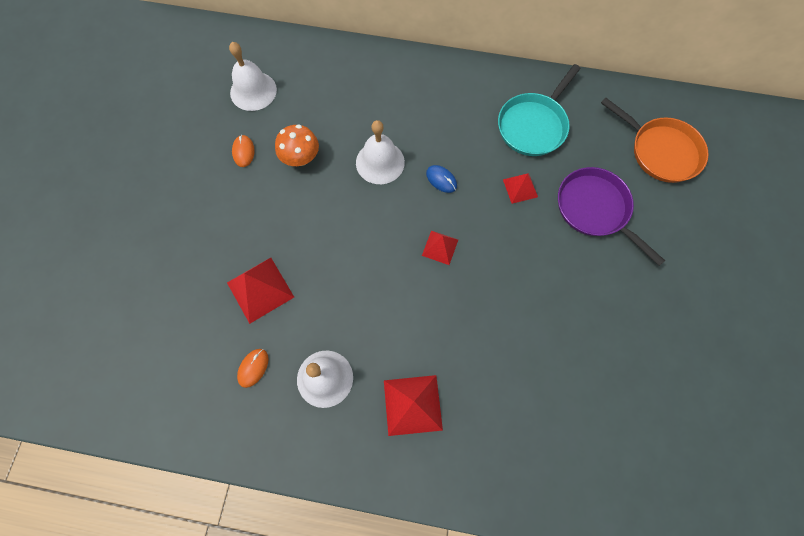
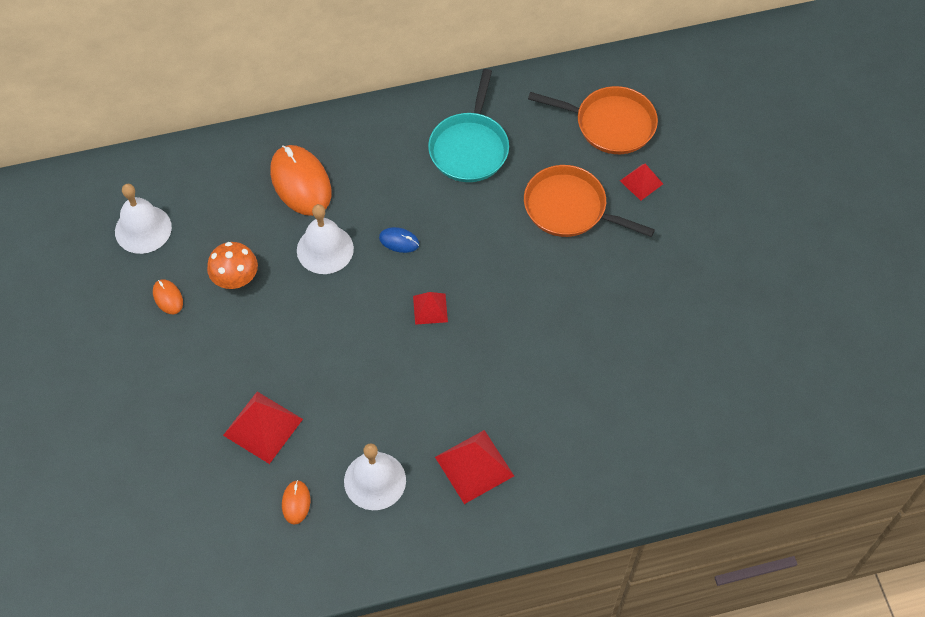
camera: 25 degrees left, 10 degrees down
red pyramid [503,173,538,204] -> red pyramid moved to [620,164,663,201]
purple pan [558,167,665,266] -> orange pan [524,165,655,237]
none -> orange mouse [270,145,331,216]

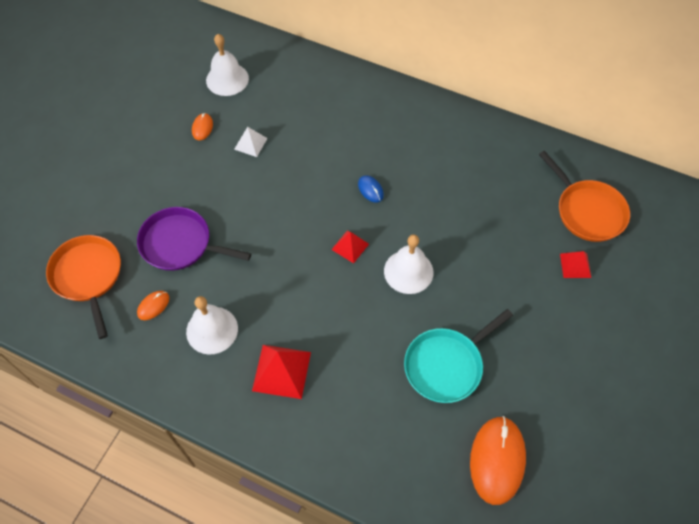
camera: 40 degrees right, 0 degrees up
orange mushroom [207,242,258,289] -> white pyramid [234,127,268,157]
red pyramid [223,392,303,464] -> purple pan [137,207,251,271]
orange mouse [270,145,331,216] -> orange mouse moved to [470,416,526,505]
white bell [297,204,354,274] -> white bell moved to [384,235,433,294]
turquoise pan [428,69,509,182] -> turquoise pan moved to [404,309,513,403]
orange pan [524,165,655,237] -> orange pan moved to [46,235,121,339]

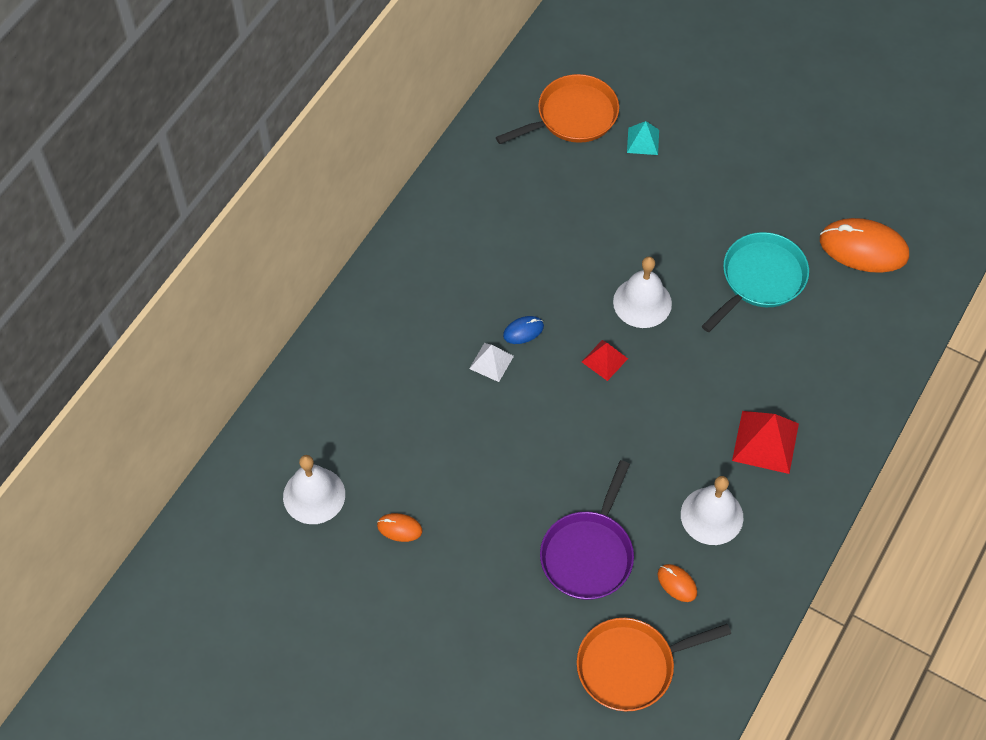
camera: 85 degrees left, 0 degrees up
white pyramid [234,127,268,157] -> white pyramid moved to [469,343,514,382]
turquoise pan [404,309,513,403] -> turquoise pan turned 105 degrees counterclockwise [702,232,809,332]
red pyramid [560,251,591,278] -> turquoise pyramid [627,121,659,155]

